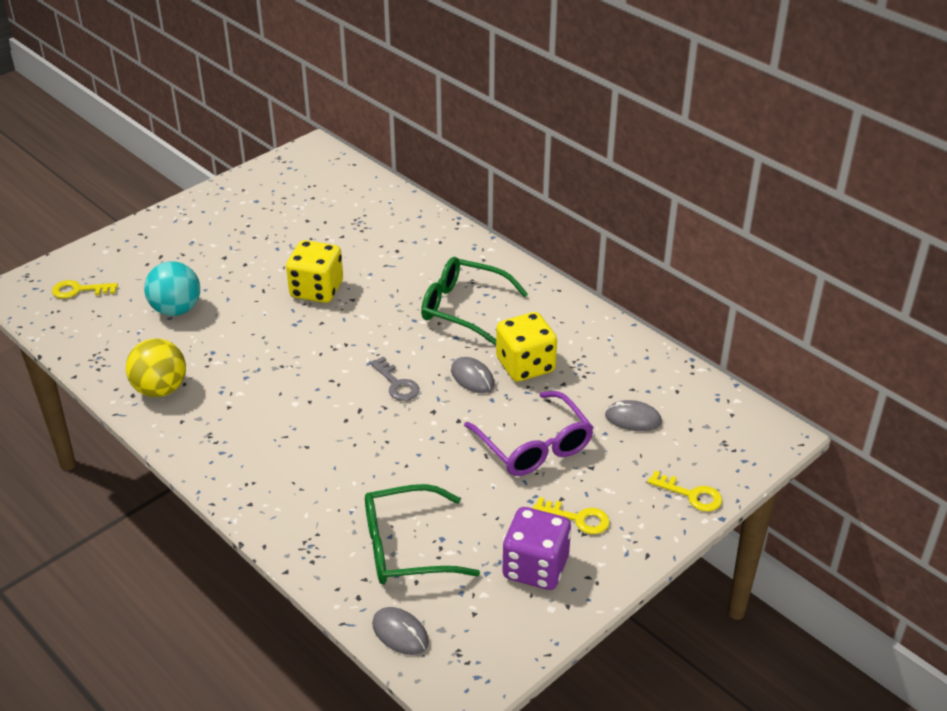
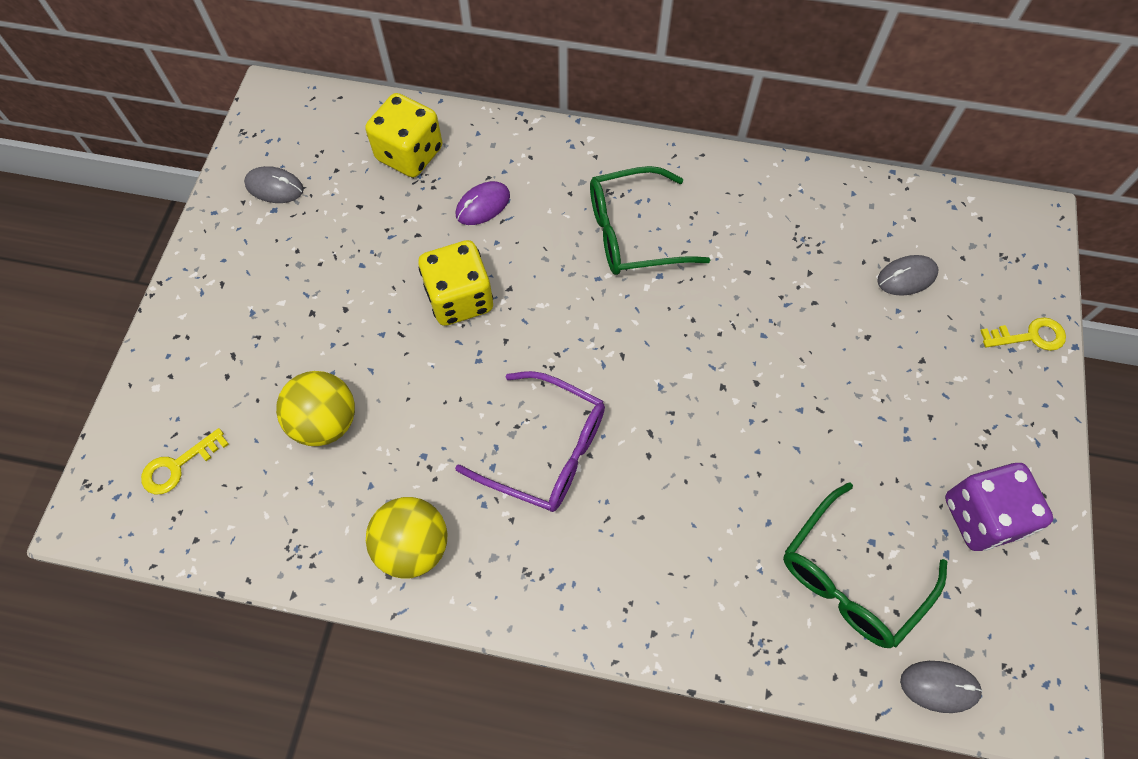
camera: 35 degrees left, 25 degrees up
turquoise ball [144,261,200,316] -> yellow ball [276,371,355,446]
grey key [370,356,419,401] -> none
grey mouse [451,357,495,393] -> grey mouse moved to [244,166,304,203]
purple glasses [464,391,594,476] -> purple glasses moved to [455,371,605,512]
yellow dice [496,312,557,382] -> yellow dice moved to [365,93,442,178]
yellow key [533,497,610,534] -> none
none -> purple mouse [456,181,510,225]

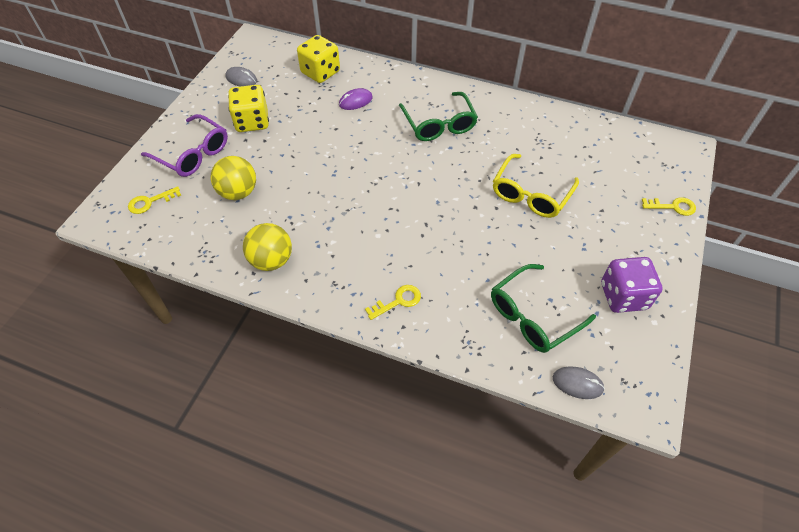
camera: 10 degrees right, 10 degrees down
yellow dice [418,240,493,326] -> yellow dice moved to [228,85,269,132]
purple glasses [455,371,605,512] -> purple glasses moved to [141,114,228,177]
green glasses [590,166,710,275] -> green glasses turned 105 degrees counterclockwise [399,92,478,141]
grey mouse [877,255,938,296] -> none
none -> yellow key [365,285,421,320]
none -> yellow glasses [493,154,579,218]

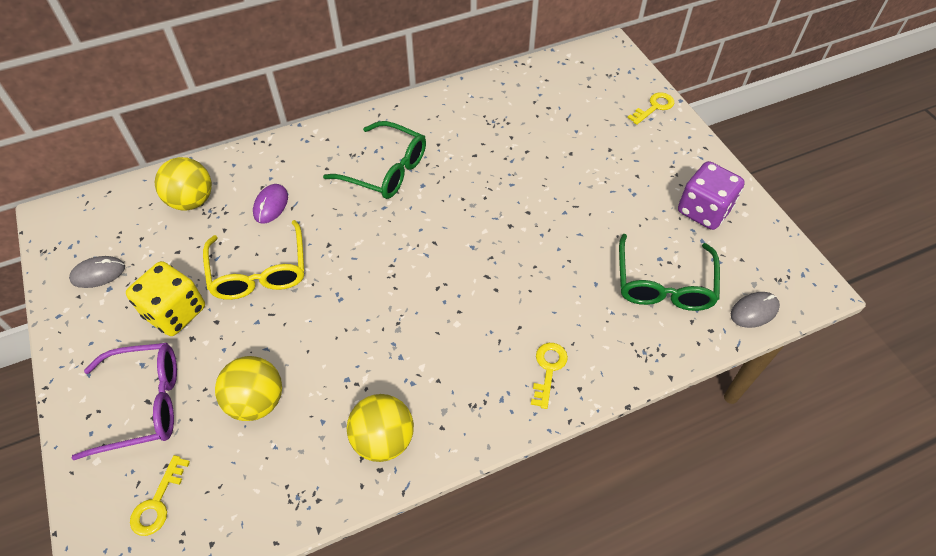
camera: 45 degrees left, 0 degrees up
yellow dice [297,35,340,83] -> yellow ball [155,157,212,211]
yellow glasses [493,154,579,218] -> yellow glasses moved to [203,220,304,300]

